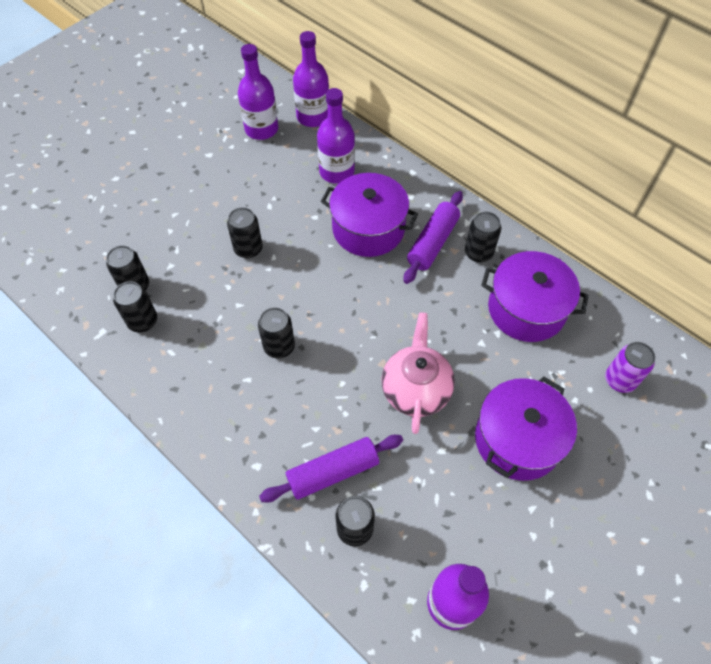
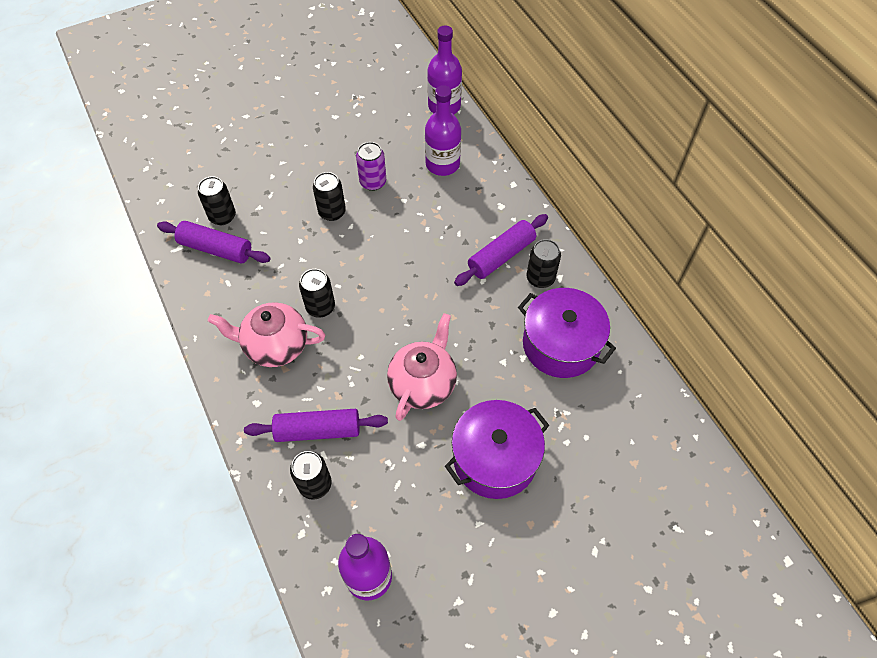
camera: 20 degrees right, 0 degrees up
black can [113,281,157,333] -> purple rolling pin [157,221,271,263]
purple bottle [238,44,278,140] -> none
purple pot [321,173,418,257] -> none
purple can [605,342,655,393] -> purple can moved to [356,142,386,191]
none -> pink teapot [208,302,325,367]

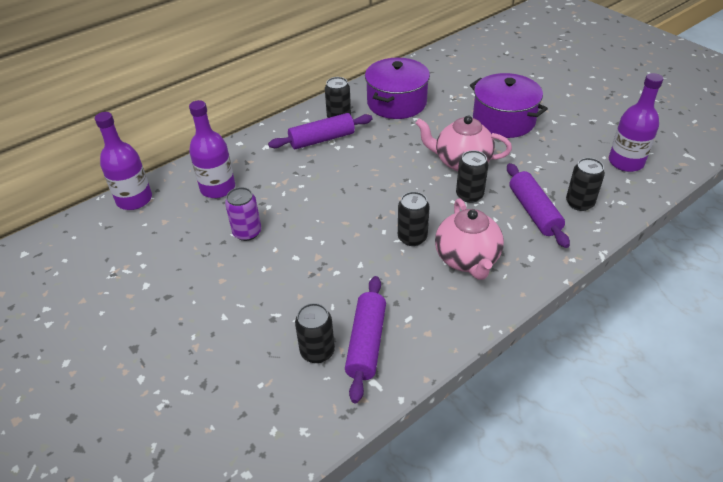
camera: 100 degrees left, 15 degrees down
black can [313,172,346,221] -> black can moved to [456,150,488,203]
purple rolling pin [454,214,548,286] -> purple rolling pin turned 60 degrees counterclockwise [268,113,372,149]

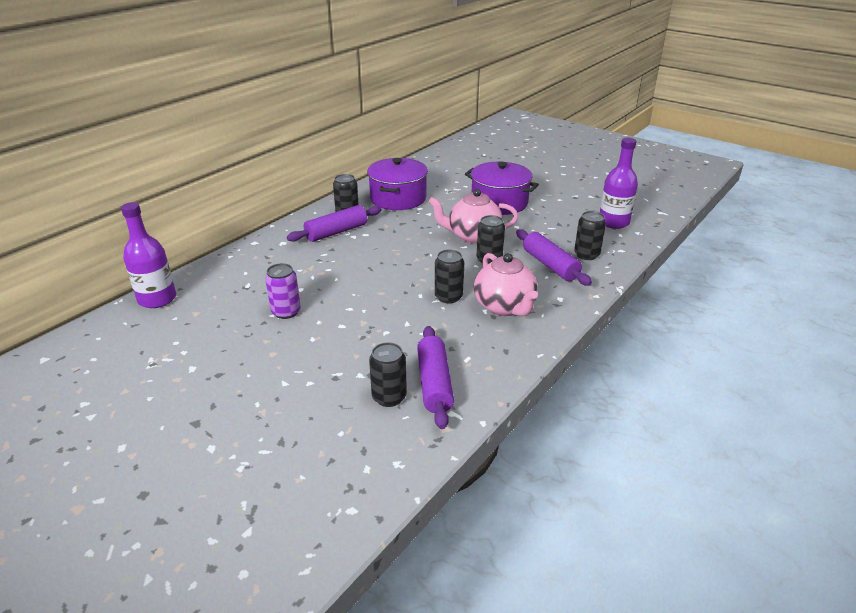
camera: 15 degrees left, 10 degrees down
purple bottle [189,100,235,198] -> none

